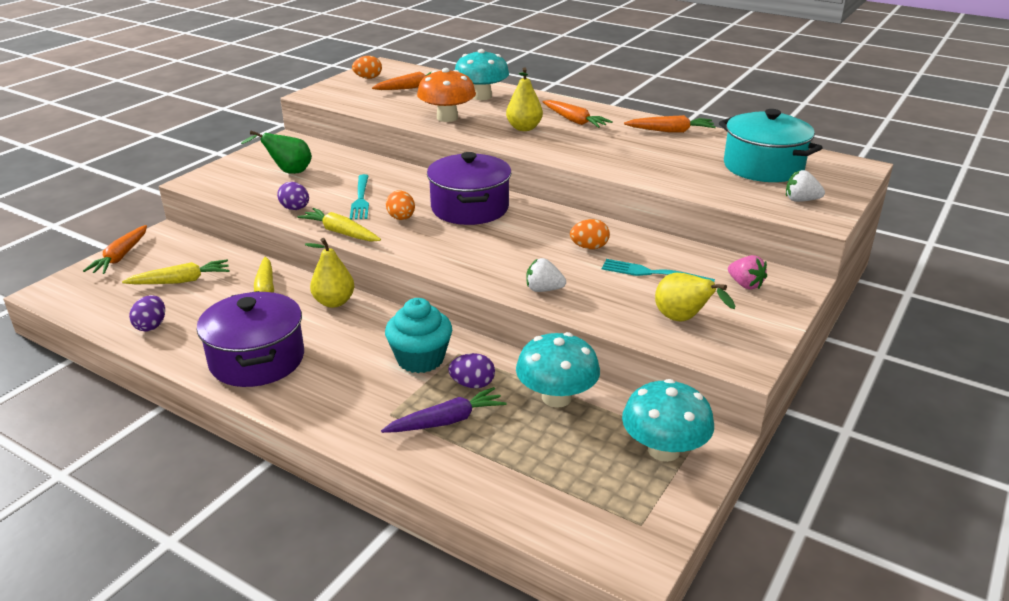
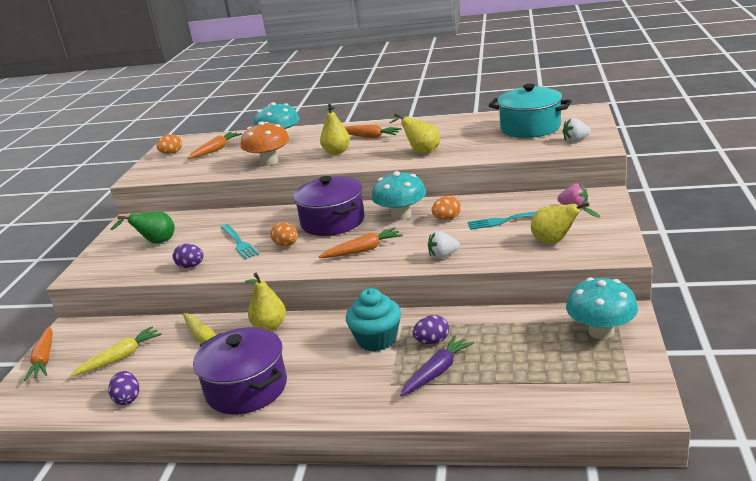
camera: 20 degrees left, 5 degrees down
yellow carrot [297,208,381,242] -> none
turquoise mushroom [516,332,600,408] -> turquoise mushroom moved to [372,171,426,220]
orange carrot [624,115,716,133] -> orange carrot moved to [318,228,403,258]
none -> yellow pear [389,113,440,154]

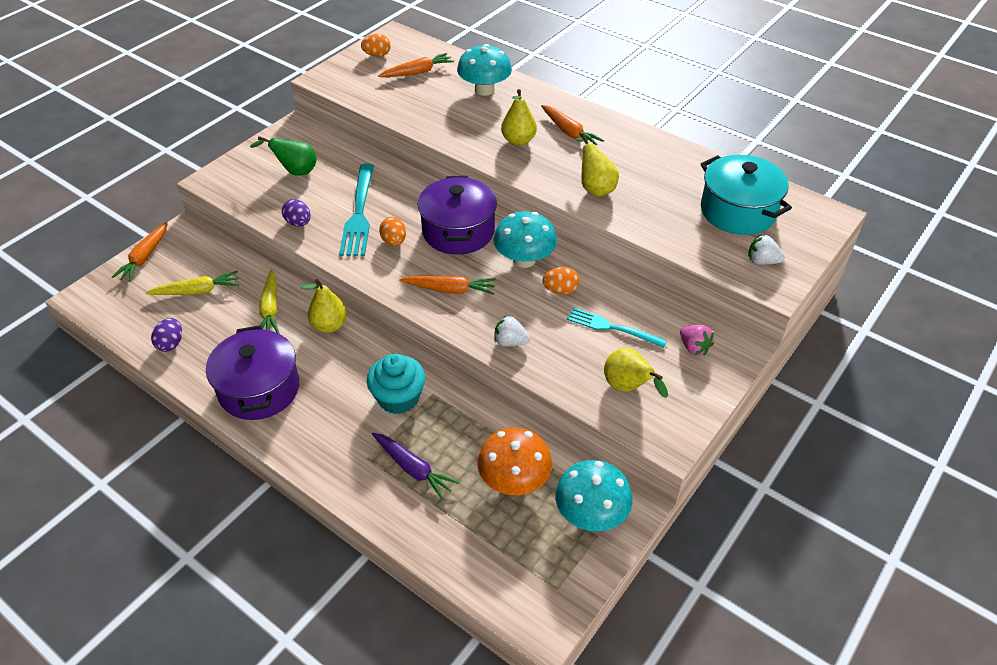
camera: 25 degrees right, 20 degrees up
turquoise fork [221,224,259,259] -> turquoise fork [339,164,374,256], size x1.55
orange mushroom [241,121,290,166] -> orange mushroom moved to [478,427,552,495]
purple carrot [400,336,474,397] -> purple carrot turned 60 degrees clockwise [372,433,459,500]
purple egg [412,315,449,344] -> none

